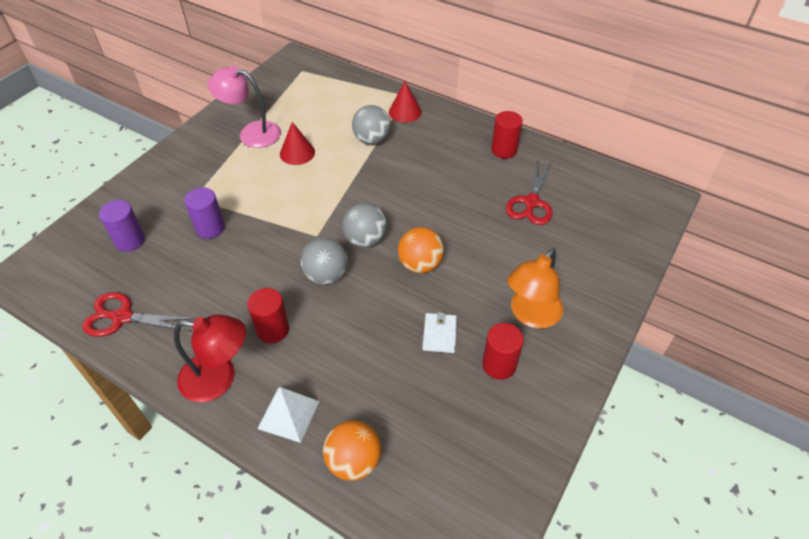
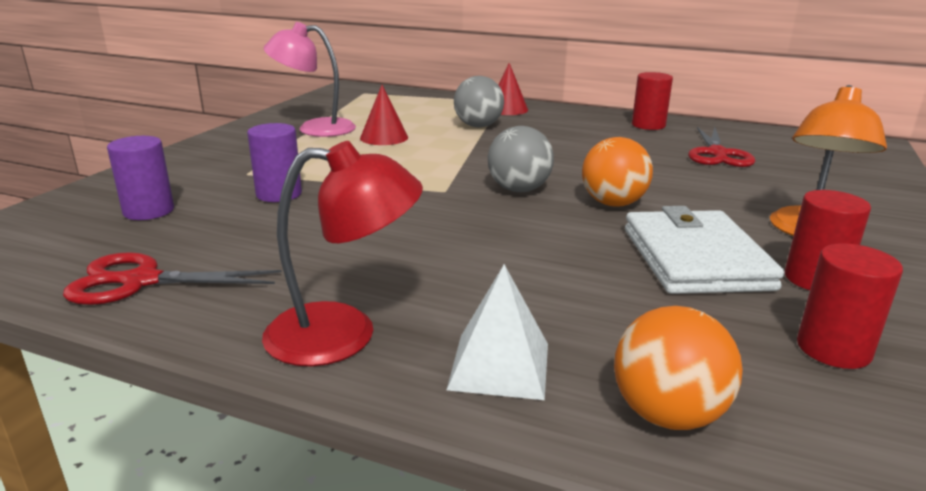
camera: 10 degrees left, 25 degrees down
red cylinder [247,288,289,343] -> red cylinder moved to [797,243,903,369]
grey ball [301,238,348,284] -> none
white wallet [422,312,457,353] -> white wallet [625,206,785,294], size x2.04

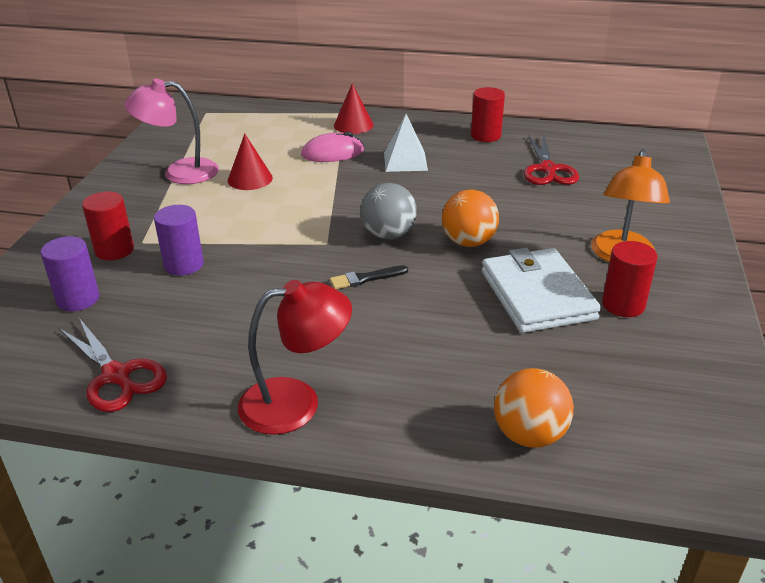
camera: 10 degrees left, 10 degrees up
red scissors [63,252,282,305] -> red scissors turned 120 degrees counterclockwise [59,318,167,412]
white pyramid [447,264,548,400] -> white pyramid moved to [384,114,428,172]
grey ball [454,76,504,128] -> pink mouse [301,131,364,162]
red cylinder [797,243,903,369] -> red cylinder moved to [82,191,134,260]
none -> black brush [330,265,408,289]

